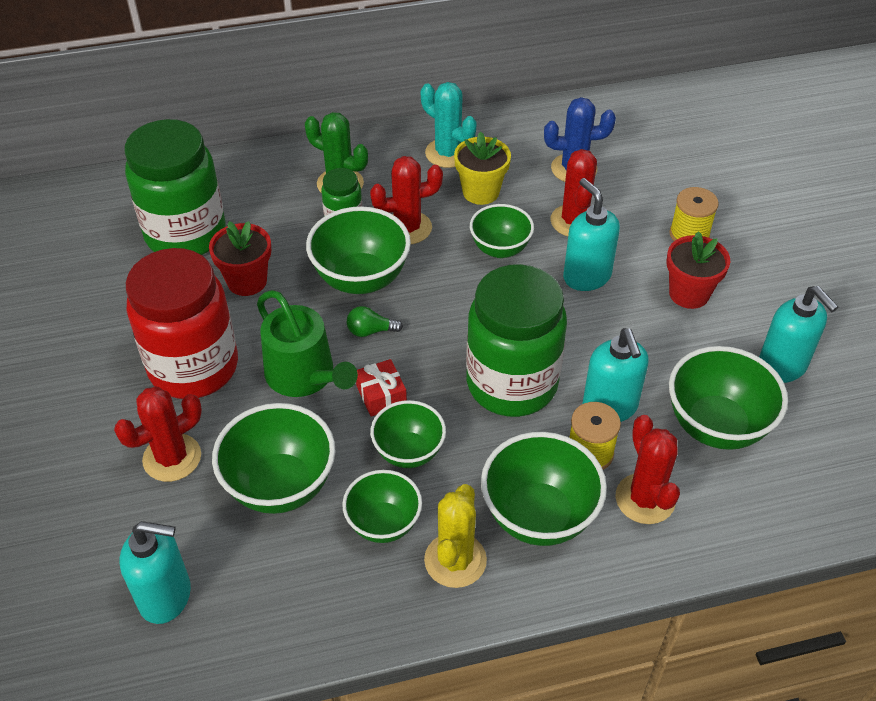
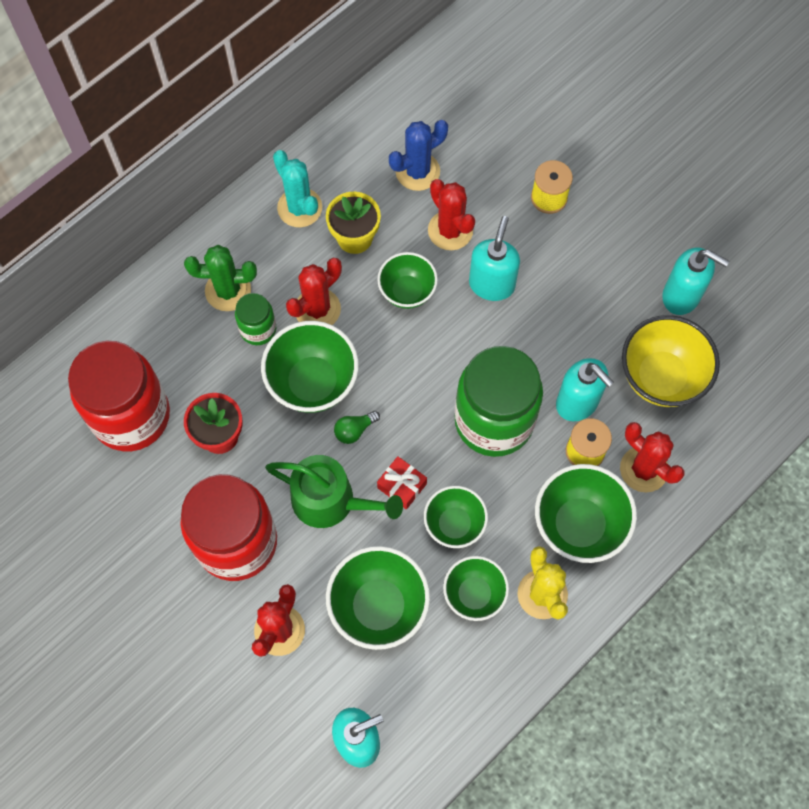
camera: 30 degrees left, 20 degrees up
green jar [125,119,226,255] -> red jar [68,341,170,451]
turquoise cactus [421,82,477,168] -> turquoise cactus turned 45 degrees clockwise [273,150,322,227]
turquoise soap dispenser [563,178,620,291] -> turquoise soap dispenser turned 75 degrees clockwise [469,216,520,301]
red flower pot [666,231,730,309] -> none
green bowl [669,346,788,450] -> yellow bowl [622,315,720,407]

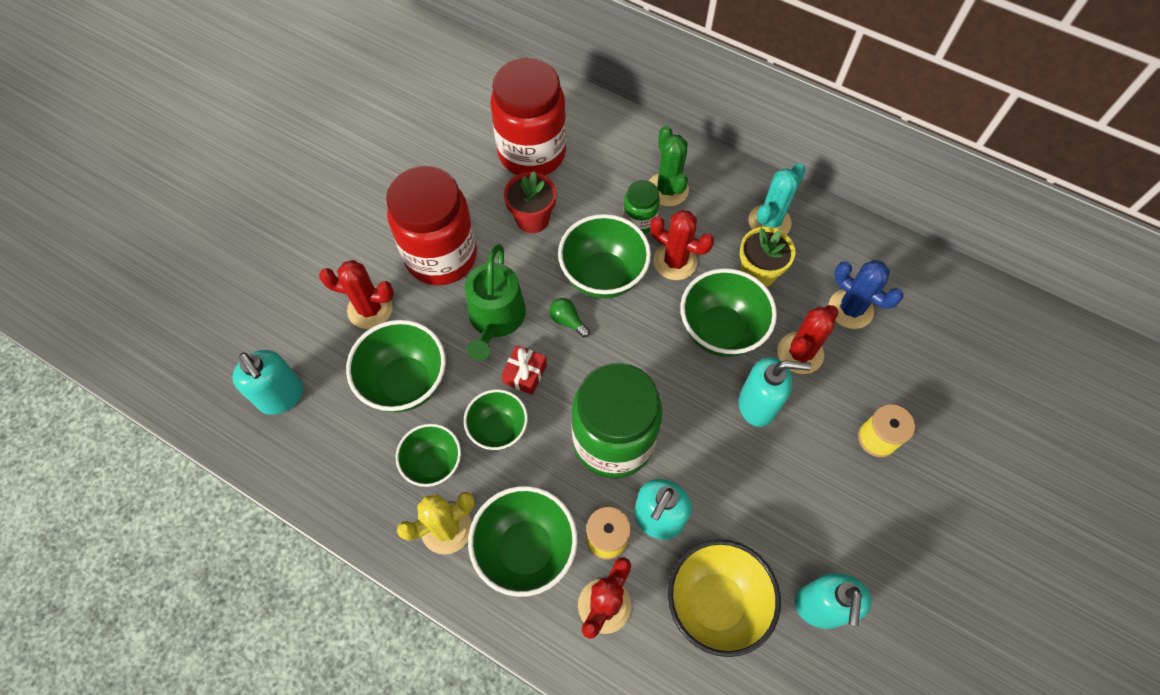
camera: 75 degrees right, 5 degrees down
green bowl [377,252,438,309] -> green bowl [680,268,777,357], size x1.56

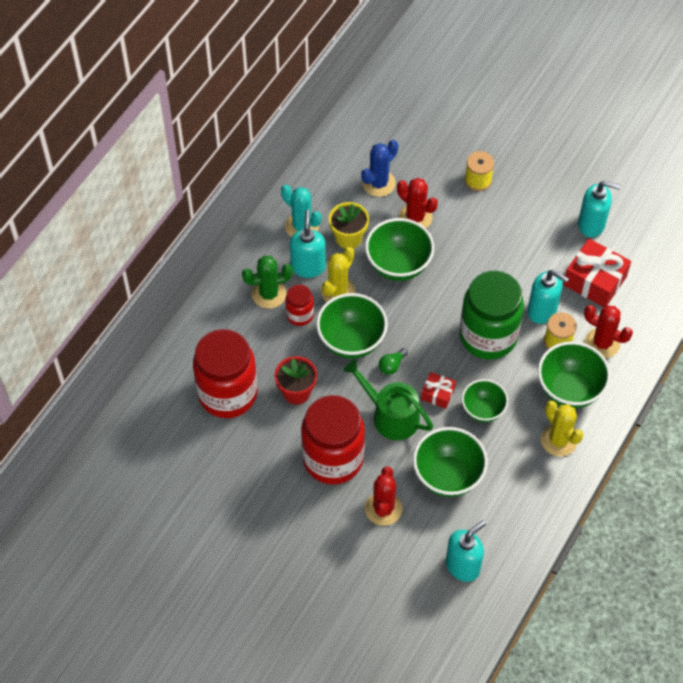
camera: 90 degrees left, 5 degrees down
green bowl [396,424,461,487] -> none
green watering can [465,244,526,361] -> green watering can turned 150 degrees counterclockwise [343,360,433,440]
green jar [623,180,660,234] -> red jar [285,284,314,326]
red cactus [650,210,714,280] -> yellow cactus [321,247,356,302]
yellow bowl [668,539,781,657] -> red gift [563,239,631,308]
turquoise soap dispenser [739,357,811,427] -> turquoise soap dispenser moved to [290,210,326,278]

